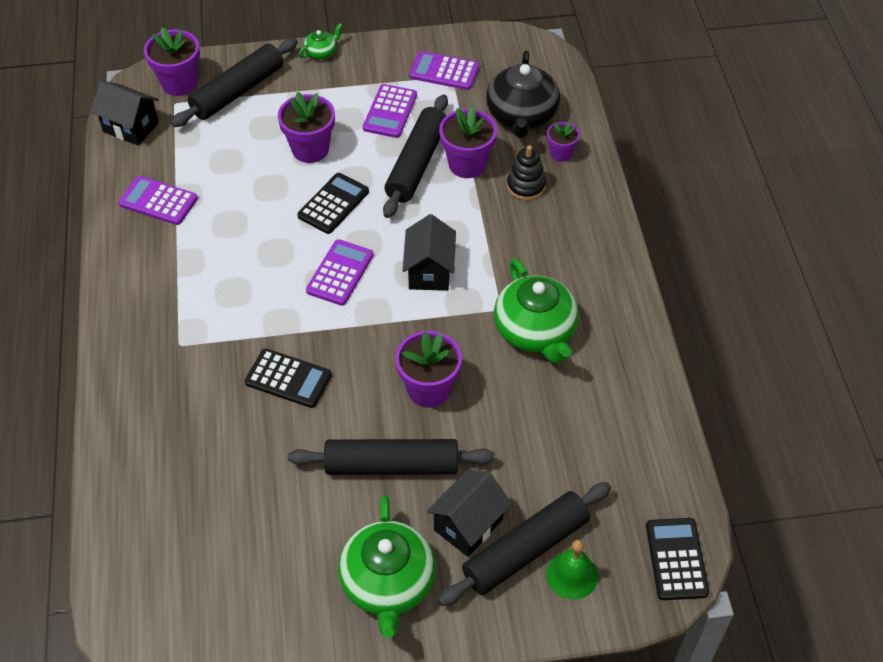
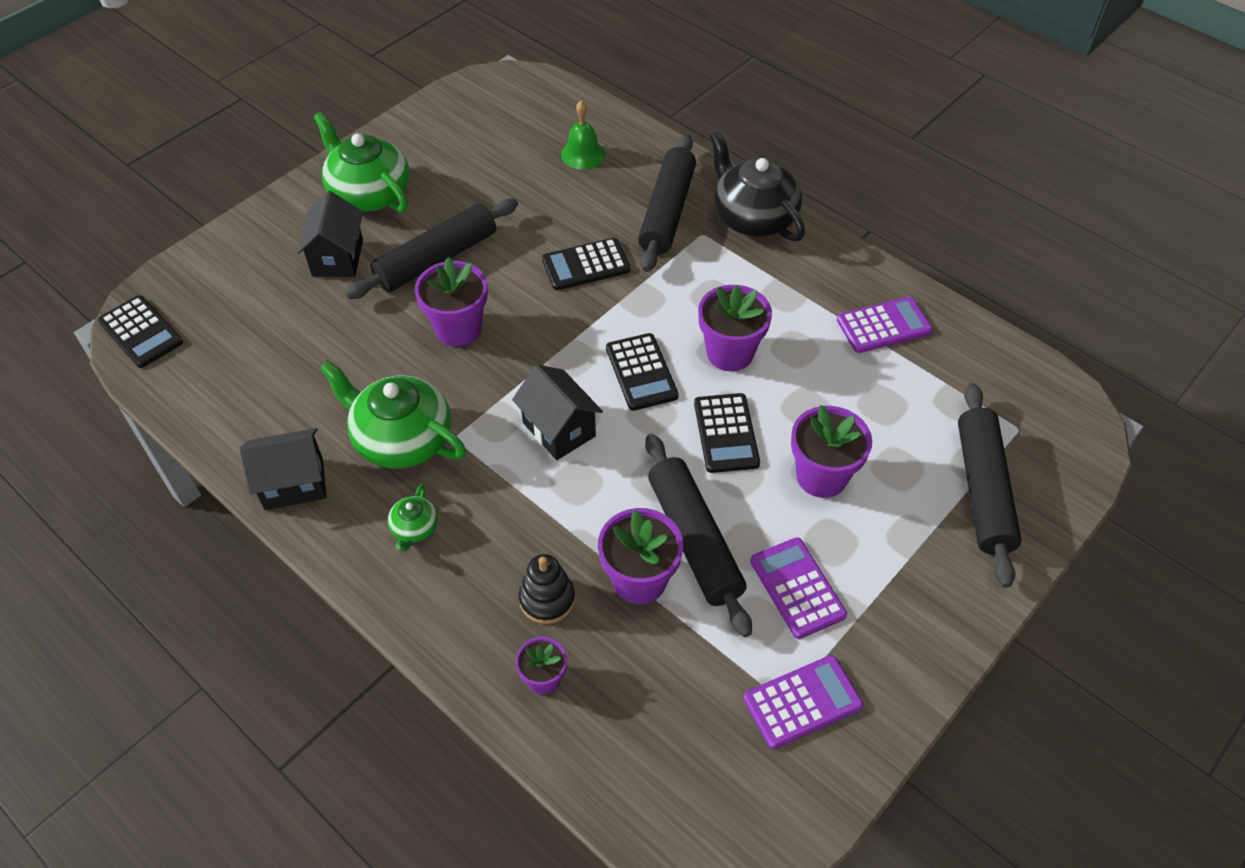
camera: 140 degrees right, 0 degrees up
black house [91,81,159,146] -> black house moved to [239,428,326,510]
purple flower pot [144,27,200,96] -> purple flower pot moved to [698,285,772,371]
green teapot [299,23,343,59] -> green teapot moved to [388,484,438,552]
purple calculator [306,239,374,306] -> black calculator [606,333,679,411]
black rolling pin [438,482,611,606] -> black rolling pin moved to [638,134,696,272]
black teapot [486,51,560,138] -> black teapot moved to [710,131,805,241]
green bell [546,540,598,600] -> green bell moved to [561,101,605,169]

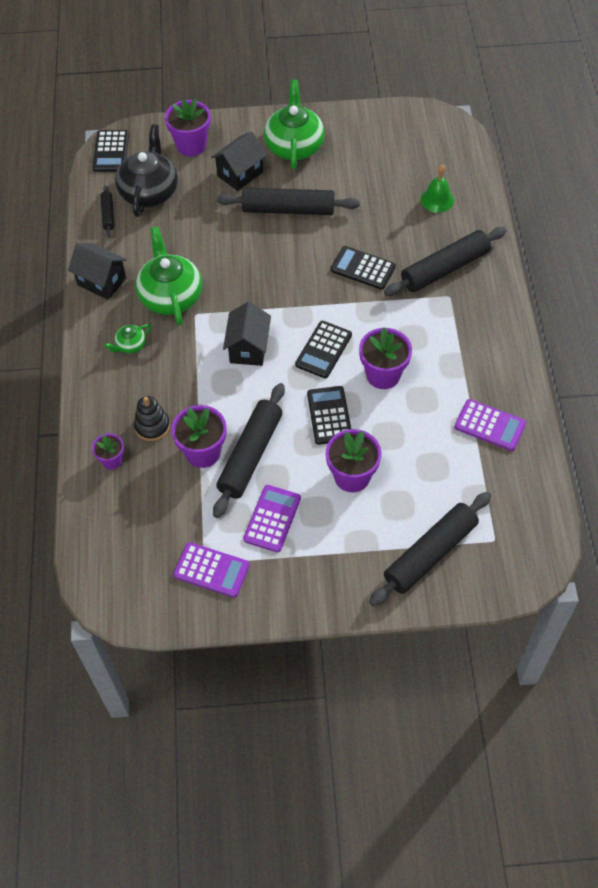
camera: 45 degrees right, 5 degrees up
purple flower pot [415,257,488,346] -> purple flower pot moved to [165,98,211,156]
black calculator [694,393,760,473] -> black calculator turned 135 degrees clockwise [307,386,351,445]
black teapot [710,131,805,241] -> black teapot moved to [115,124,178,217]
none -> black rolling pin [101,185,114,237]

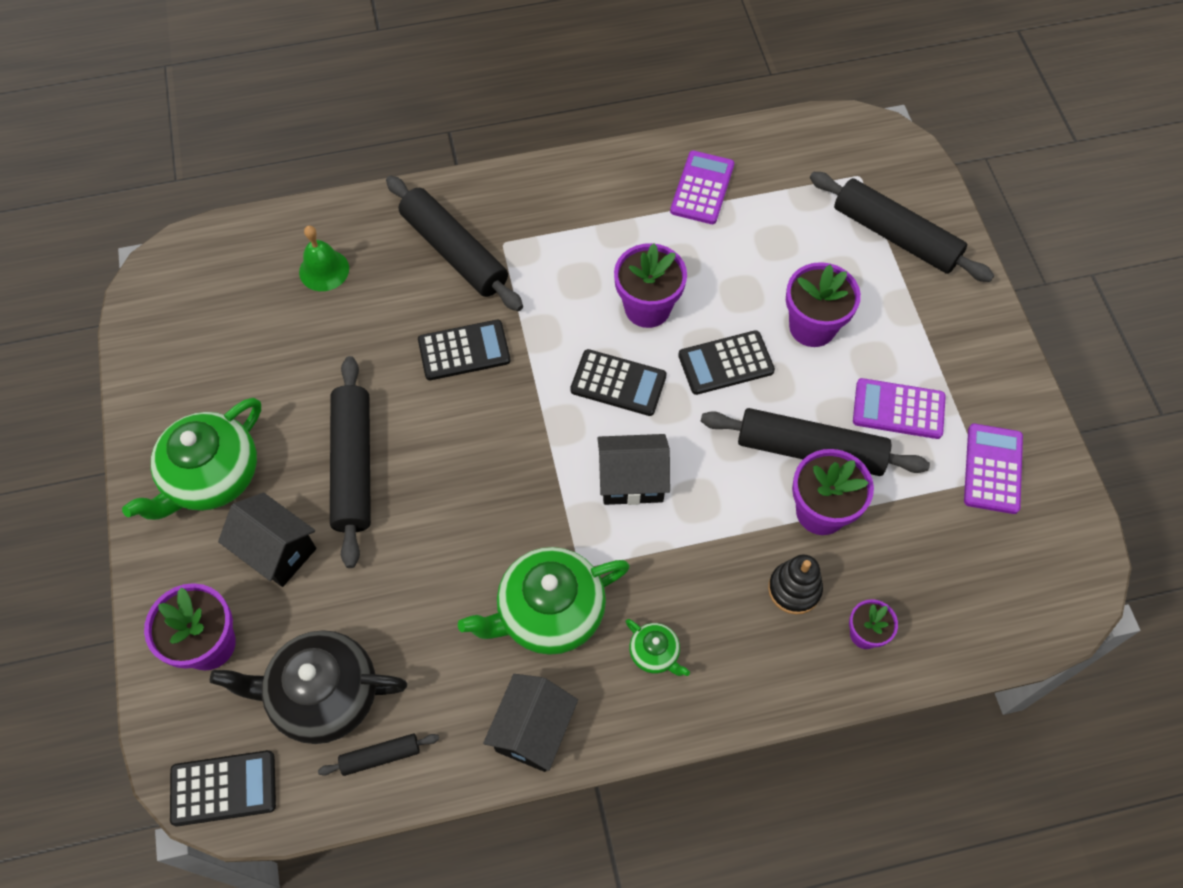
camera: 100 degrees left, 5 degrees up
green teapot [264,80,325,169] -> green teapot turned 45 degrees counterclockwise [122,398,261,520]
black calculator [331,246,396,290] -> black calculator turned 120 degrees counterclockwise [418,320,511,380]

